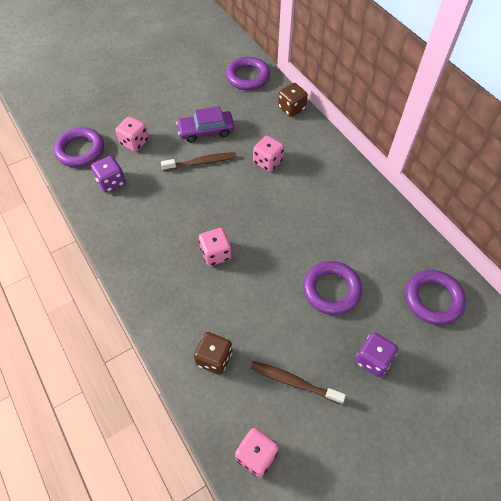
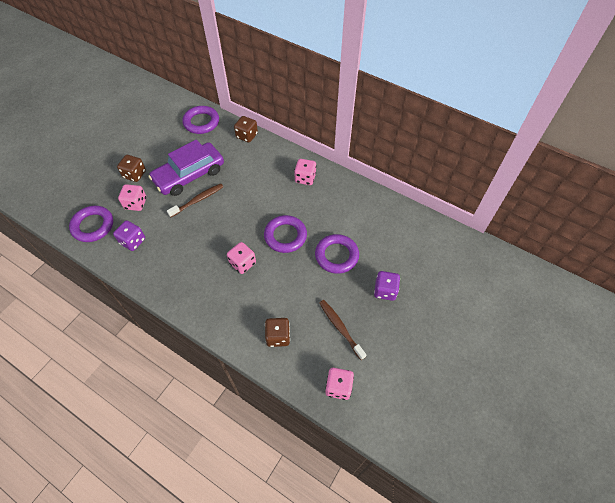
camera: 25 degrees left, 0 degrees up
purple car [176,106,235,143] -> purple car [149,140,224,196], size x1.55
brown toothbrush [250,361,346,404] -> brown toothbrush turned 60 degrees clockwise [319,300,366,360]
pink dice [253,136,284,172] -> pink dice moved to [294,159,316,185]
purple ring [405,270,466,325] -> purple ring moved to [264,215,307,253]
none -> brown dice [117,155,146,182]

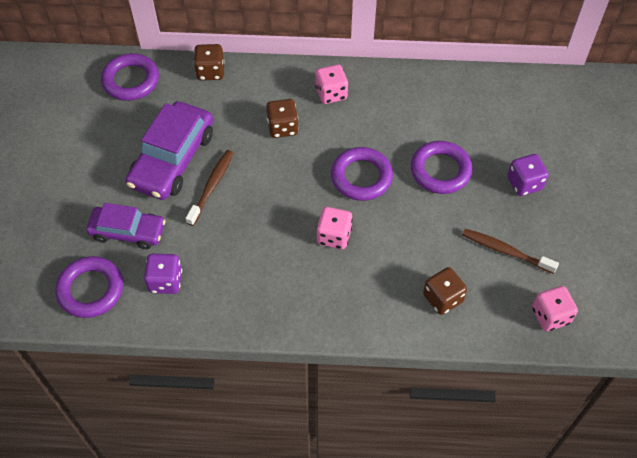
camera: 30 degrees left, 0 degrees up
brown dice [117,155,146,182] -> brown dice moved to [266,99,299,138]
pink dice [118,184,146,211] -> purple car [86,203,166,249]

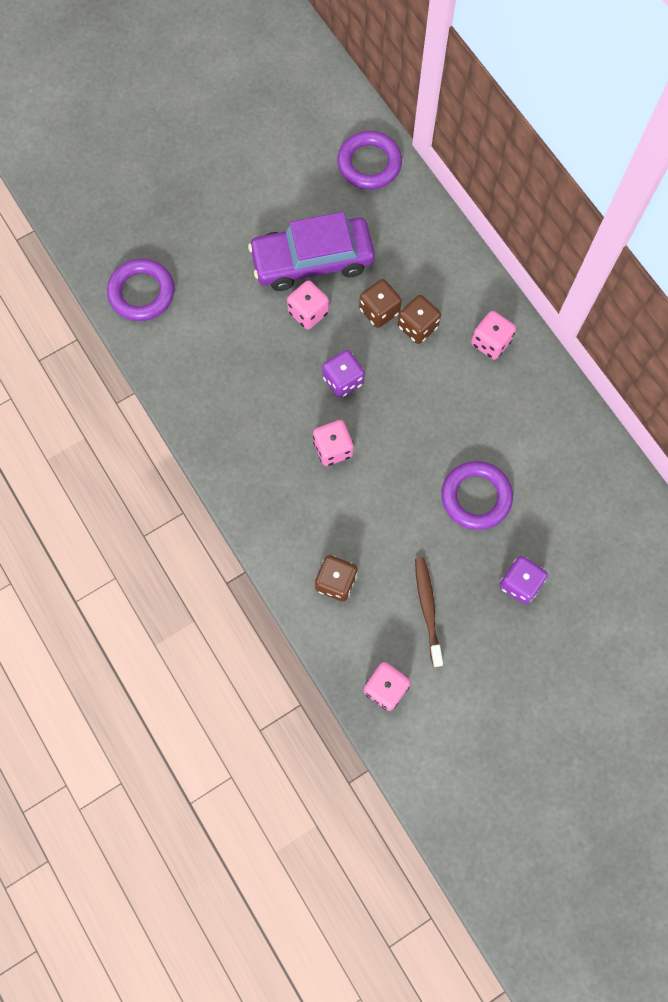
camera: 55 degrees right, 15 degrees up
purple car [86,203,166,249] -> none
purple dice [144,254,182,294] -> purple dice moved to [322,350,365,398]
brown toothbrush [186,150,233,226] -> pink dice [287,280,329,329]
brown dice [194,44,224,81] -> brown dice moved to [359,279,402,328]
purple ring [331,147,393,201] -> none

